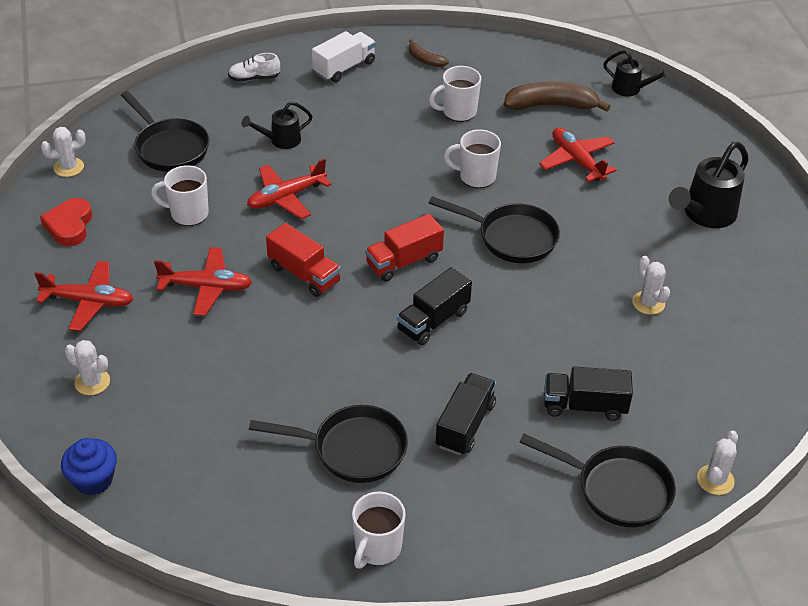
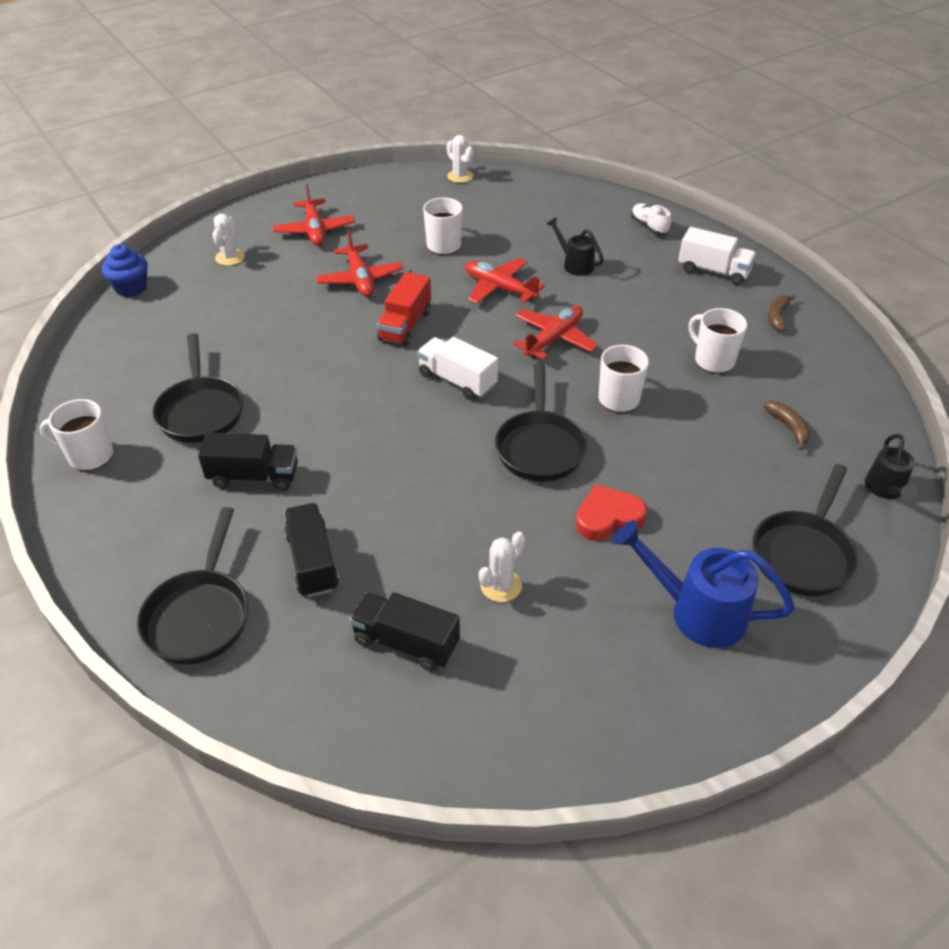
camera: 70 degrees right, 0 degrees up
red heart [40,198,92,246] -> red heart moved to [576,484,647,541]
black pan [121,91,209,172] -> black pan moved to [752,464,858,597]
red truck [365,214,444,282] -> white truck [417,337,498,400]
black truck [397,267,472,346] -> black truck moved to [349,592,460,671]
brown banana [504,81,610,112] -> brown banana [764,401,810,450], size x0.53
red plane [539,128,617,182] -> red plane moved to [513,305,598,360]
black watering can [669,142,749,228] -> blue watering can [613,520,795,648]
white cactus [697,430,738,495] -> none

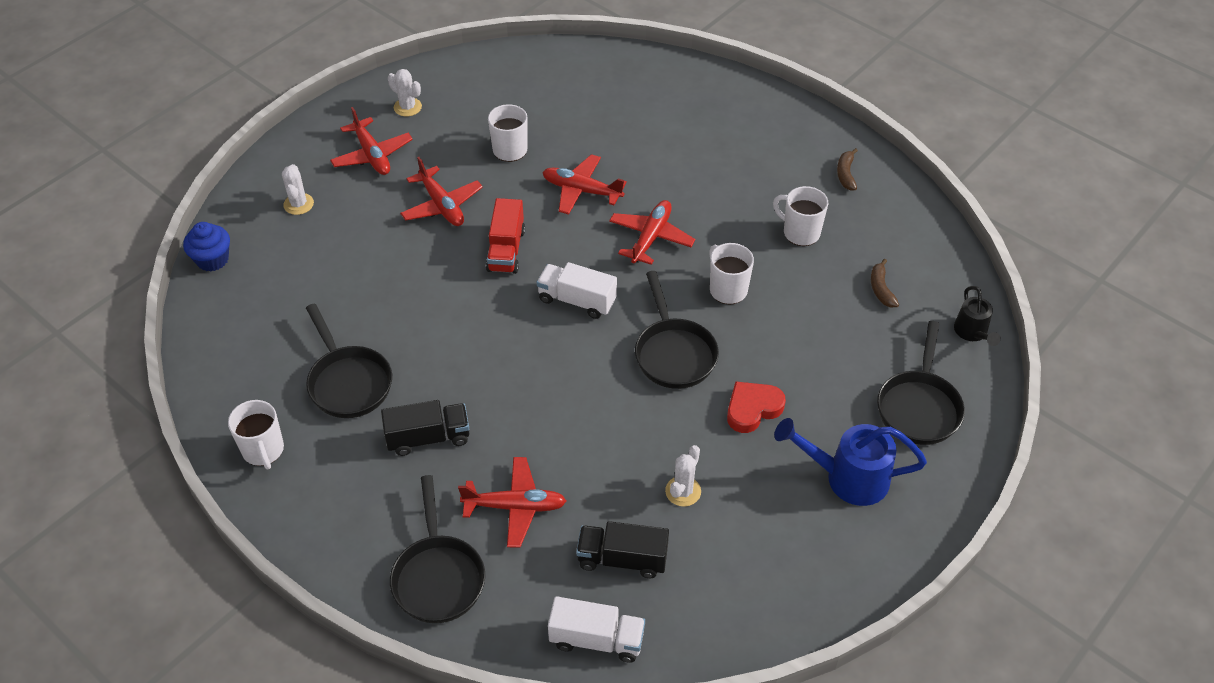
camera: 15 degrees left, 5 degrees up
white mug [40,399,113,471] -> white mug turned 105 degrees counterclockwise [228,400,284,469]
black truck [284,503,339,597] -> red plane [458,457,566,548]
white cactus [447,135,474,183] -> white cactus moved to [388,69,422,116]
black watering can [546,217,604,276] -> none
white shoe [631,203,671,235] -> none
white truck [678,227,756,285] -> white truck moved to [548,596,645,663]
brown banana [764,401,810,450] -> brown banana turned 150 degrees counterclockwise [871,258,899,308]

